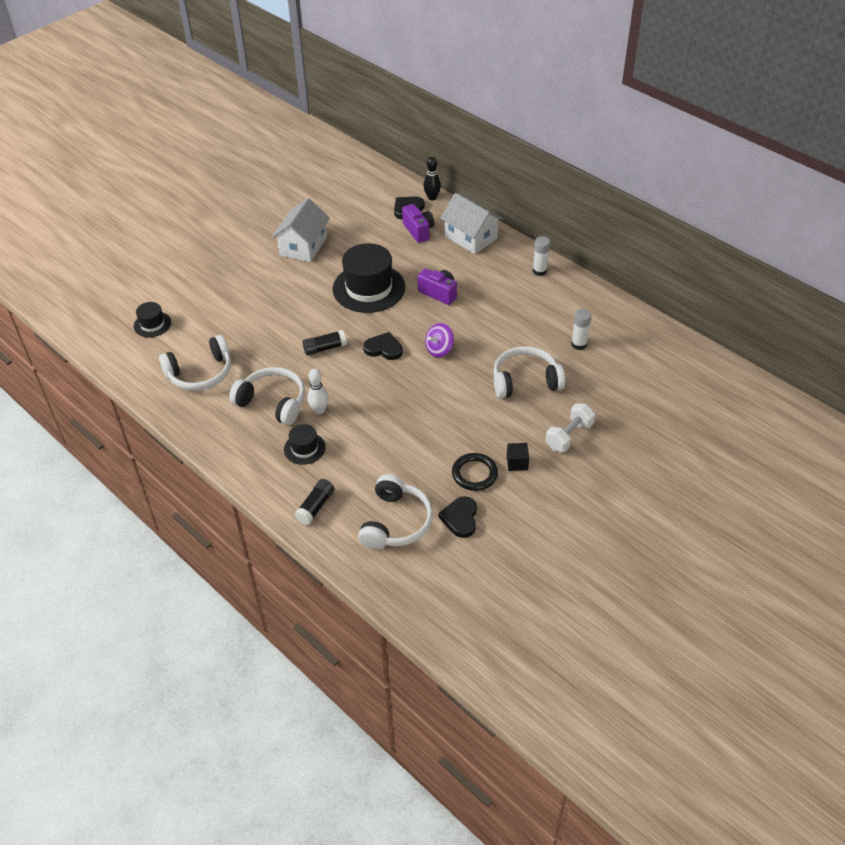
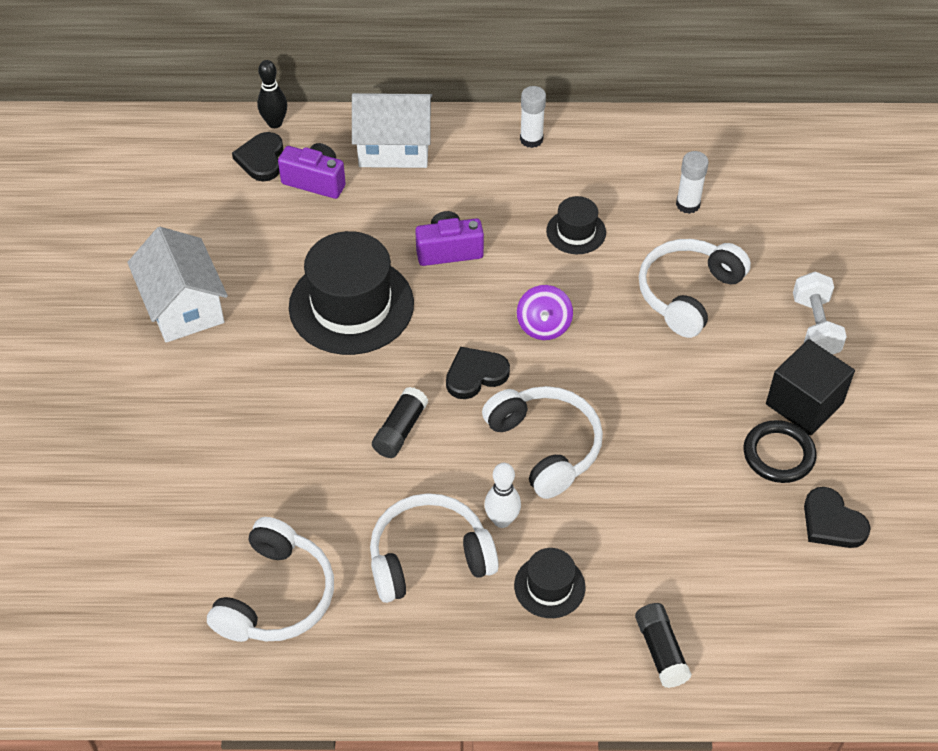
camera: 45 degrees left, 5 degrees up
black hat [134,302,171,337] -> black hat moved to [546,196,606,254]
white headphones [358,474,433,550] -> white headphones moved to [482,386,603,499]
black cube [507,443,529,471] -> black cube [766,339,855,435], size x1.85

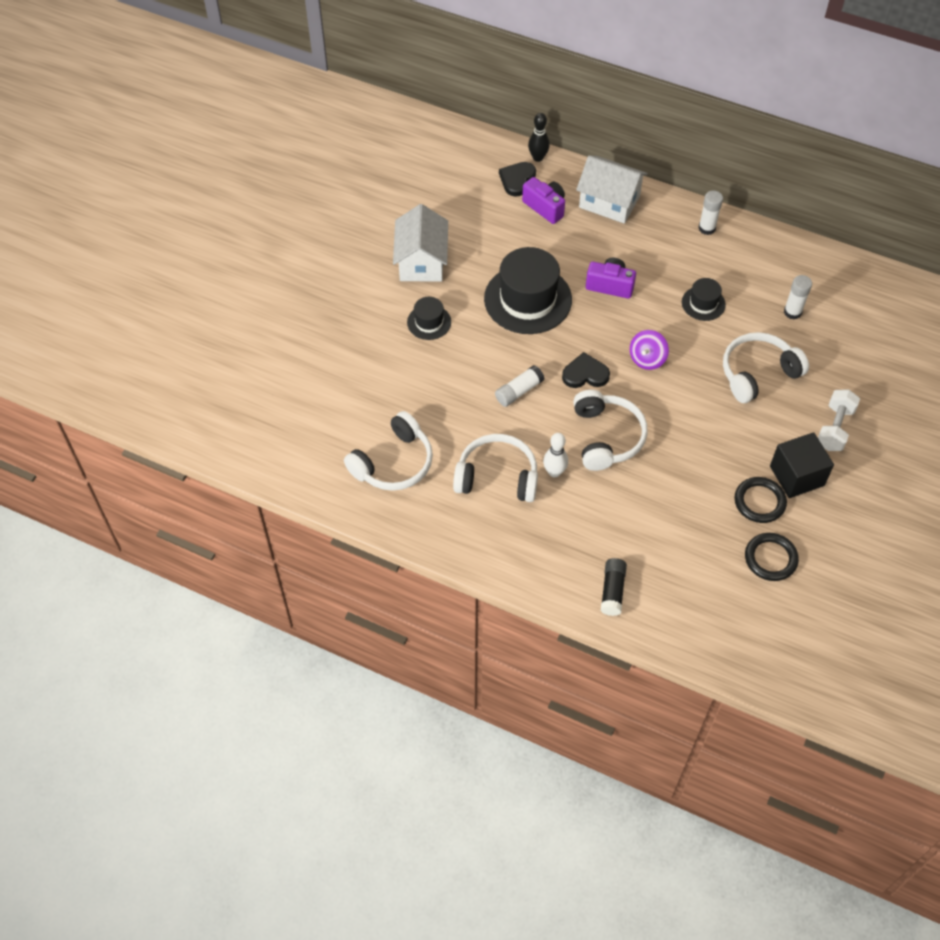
camera: 25 degrees right, 5 degrees up
black glue stick [372,387,428,458] -> white glue stick [495,365,544,407]
black hat [514,548,586,618] -> black hat moved to [407,297,451,340]
black heart [804,487,871,548] -> black ring [745,533,799,581]

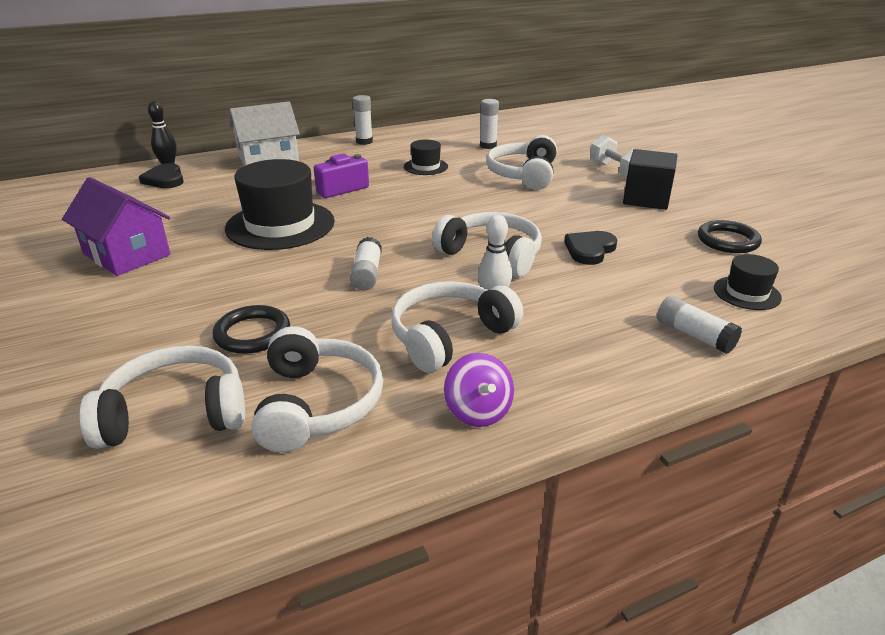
camera: 50 degrees left, 25 degrees down
white house [393,204,448,282] -> purple house [62,177,170,276]
black hat [407,297,451,340] -> black hat moved to [714,254,782,310]
purple camera [522,177,565,224] -> none
black heart [562,352,610,388] -> black heart moved to [564,231,617,265]
black glue stick [601,558,627,616] -> white glue stick [657,296,742,354]
purple spinning top [630,330,669,370] -> purple spinning top moved to [444,353,514,427]
black ring [734,477,787,523] -> black ring moved to [213,305,290,354]
none -> white headphones [79,345,245,449]

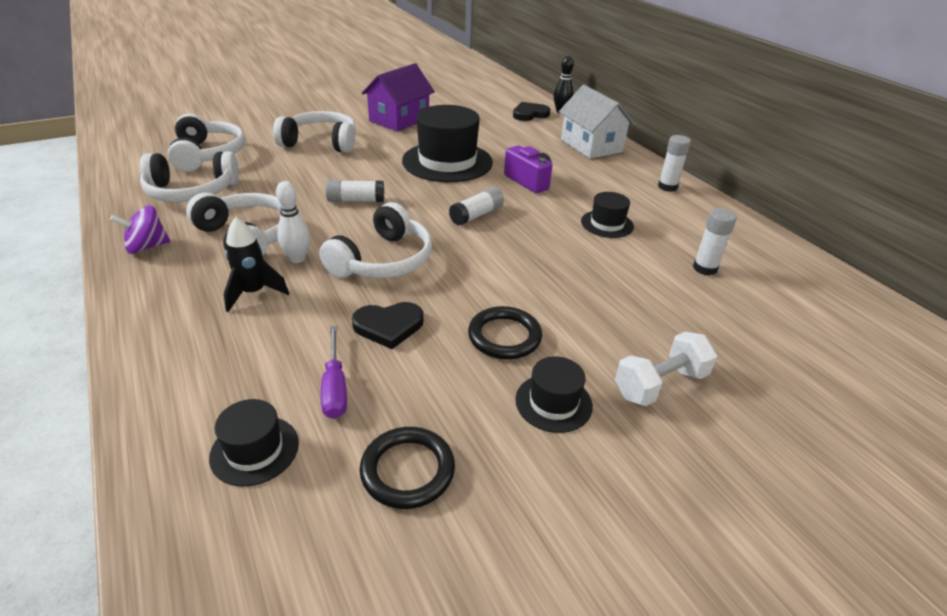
camera: 85 degrees right, 5 degrees up
black ring [213,305,290,354] -> black ring moved to [468,306,542,359]
white headphones [487,135,557,190] -> white headphones moved to [273,111,356,153]
black heart [564,231,617,265] -> black heart turned 135 degrees clockwise [352,302,424,349]
black cube [623,149,678,210] -> black hat [515,356,593,433]
white glue stick [657,296,742,354] -> white glue stick moved to [449,187,504,226]
none -> black rocket [224,217,289,312]
none -> purple screwdriver [321,326,347,419]

